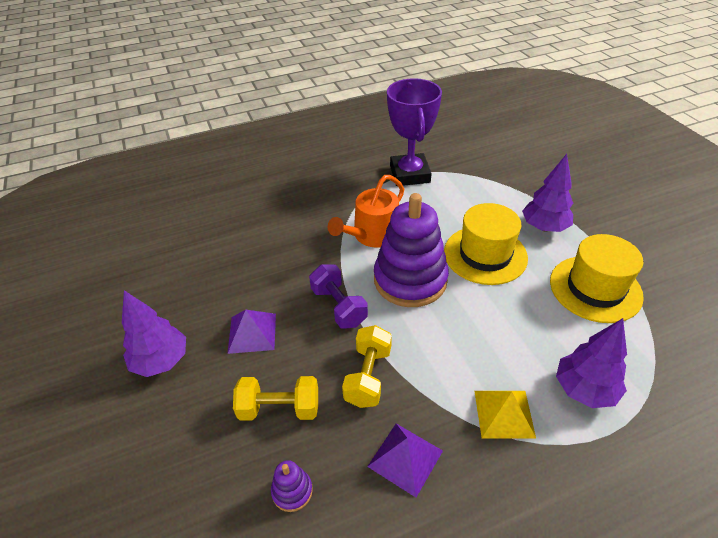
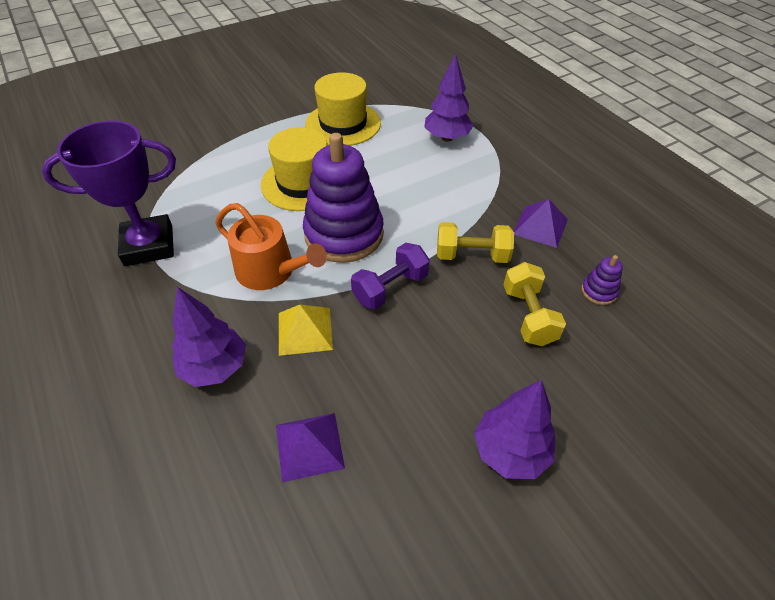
camera: 100 degrees left, 5 degrees up
purple pyramid [227,310,276,354] -> purple pyramid moved to [276,413,345,482]
yellow pyramid [475,391,536,439] -> yellow pyramid moved to [279,305,333,356]
purple tree [522,154,573,232] -> purple tree moved to [172,287,246,387]

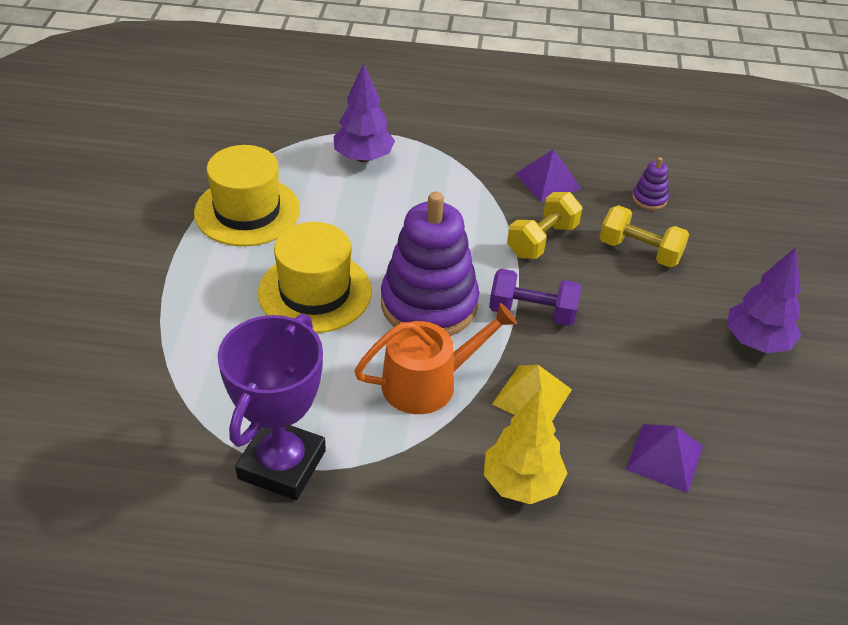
camera: 55 degrees left, 5 degrees down
purple tree [172,287,246,387] -> yellow tree [484,390,567,504]
purple dumbbell [351,243,430,310] -> purple dumbbell turned 75 degrees counterclockwise [489,269,581,326]

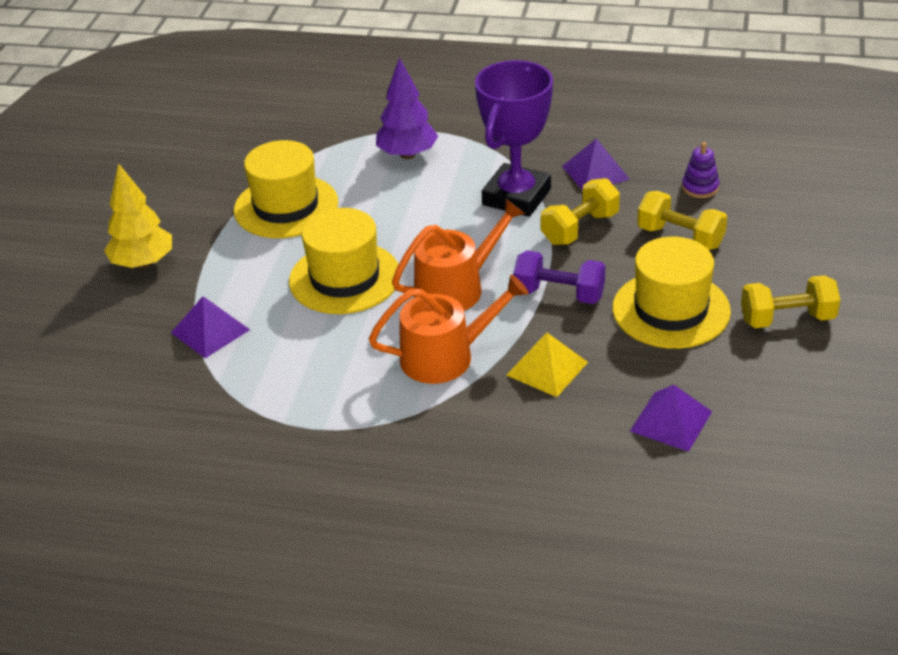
camera: 10 degrees right, 5 degrees down
purple trophy [218,314,326,500] -> purple trophy moved to [475,60,553,217]
purple stacking toy [381,191,479,336] -> orange watering can [392,199,525,311]
yellow tree [484,390,567,504] -> yellow tree moved to [104,163,172,269]
purple tree [727,247,801,353] -> yellow dumbbell [741,275,840,328]
none -> purple pyramid [171,296,250,358]
none -> yellow hat [612,237,731,349]

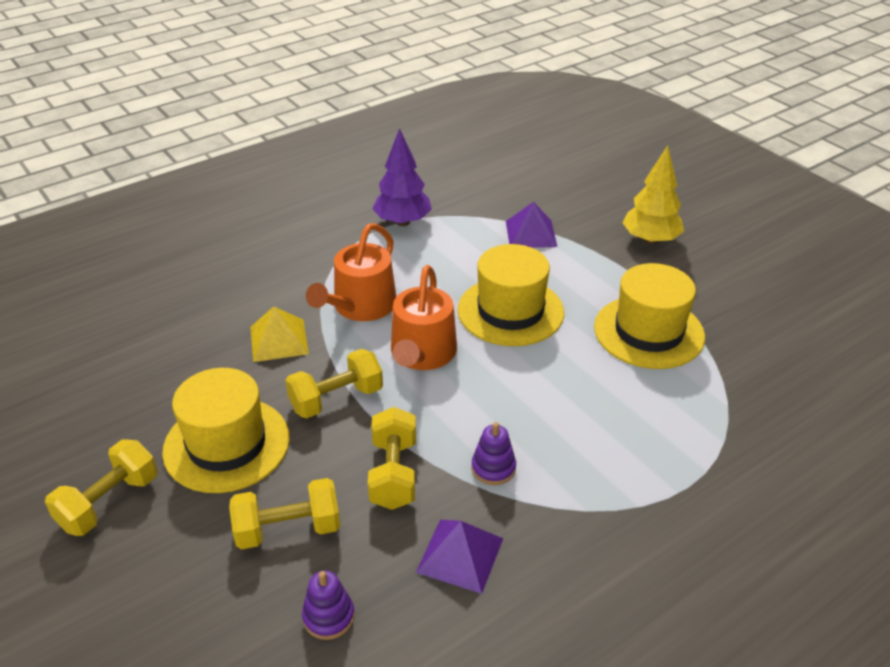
camera: 130 degrees right, 0 degrees up
purple tree [376,57,438,159] -> purple tree moved to [372,128,432,226]
purple trophy [475,60,553,217] -> purple stacking toy [471,422,516,485]
purple dumbbell [513,251,605,304] -> yellow dumbbell [285,349,383,418]
purple pyramid [630,385,712,452] -> none

